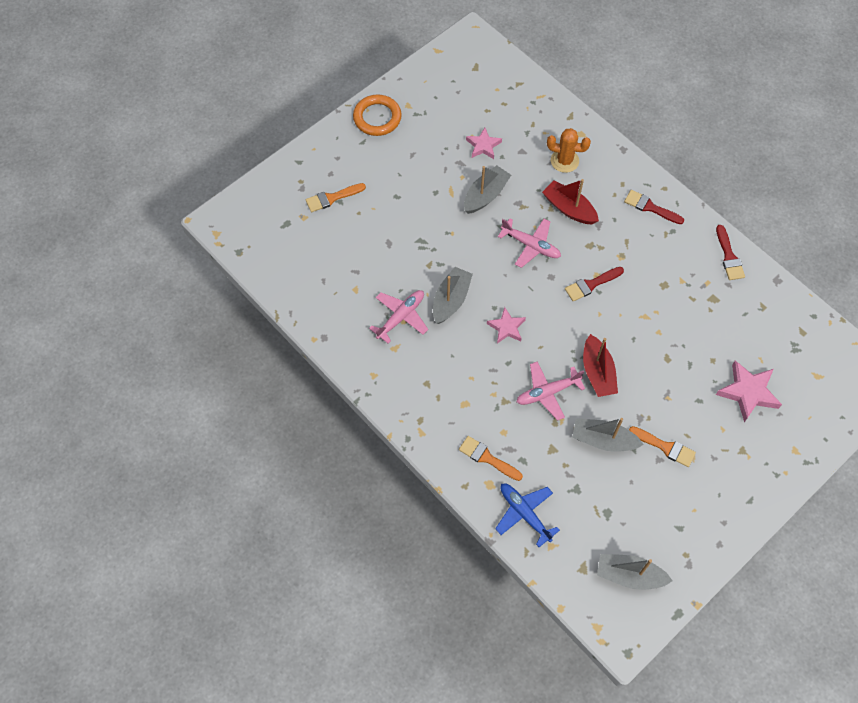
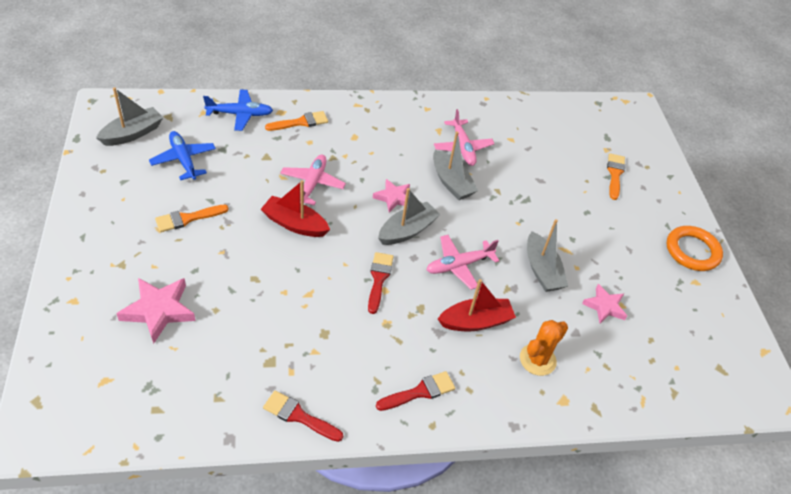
camera: 120 degrees right, 15 degrees down
grey boat [572,418,644,452] -> grey boat moved to [378,188,440,245]
none -> blue plane [149,131,216,180]

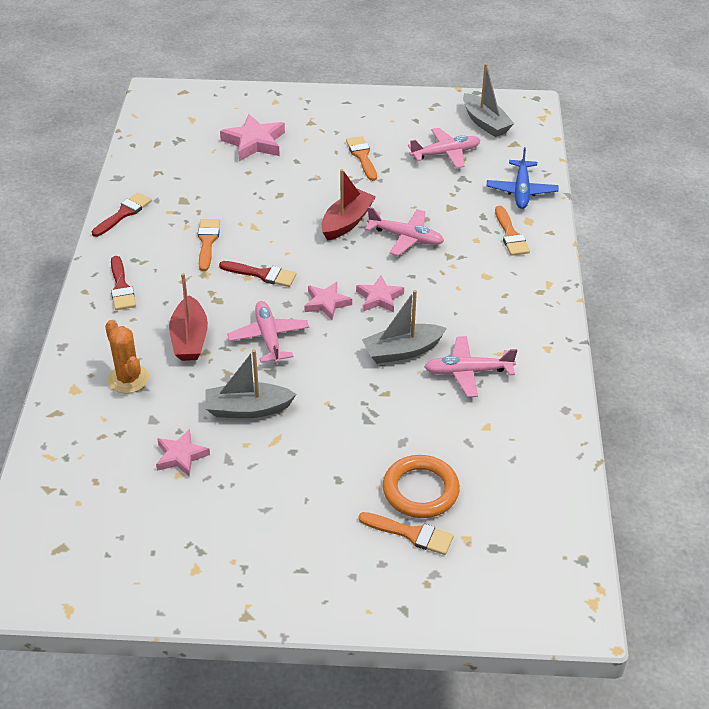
camera: 105 degrees right, 5 degrees down
blue plane [149,131,216,180] -> pink plane [408,128,481,168]
grey boat [378,188,440,245] -> pink star [304,282,352,320]
orange ring [666,226,723,271] -> orange ring moved to [383,455,460,518]
none -> orange brush [198,219,220,271]

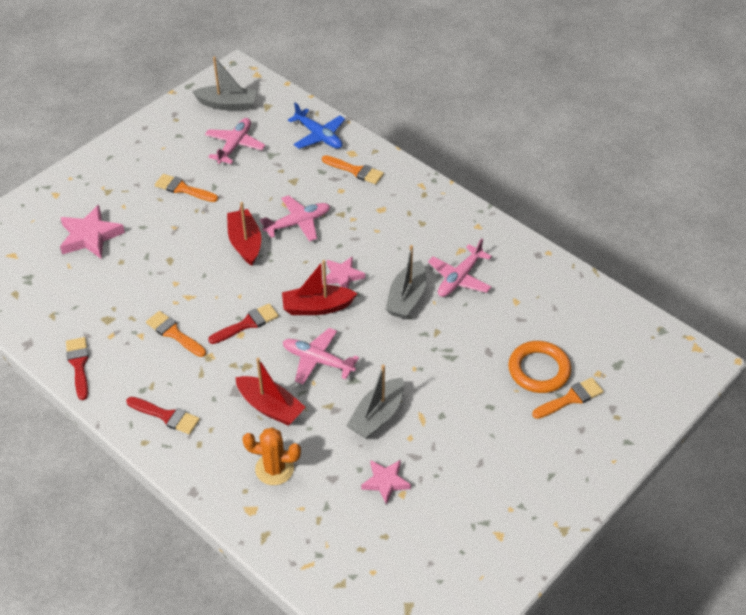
camera: 50 degrees left, 5 degrees up
pink star [304,282,352,320] -> red boat [282,260,358,315]

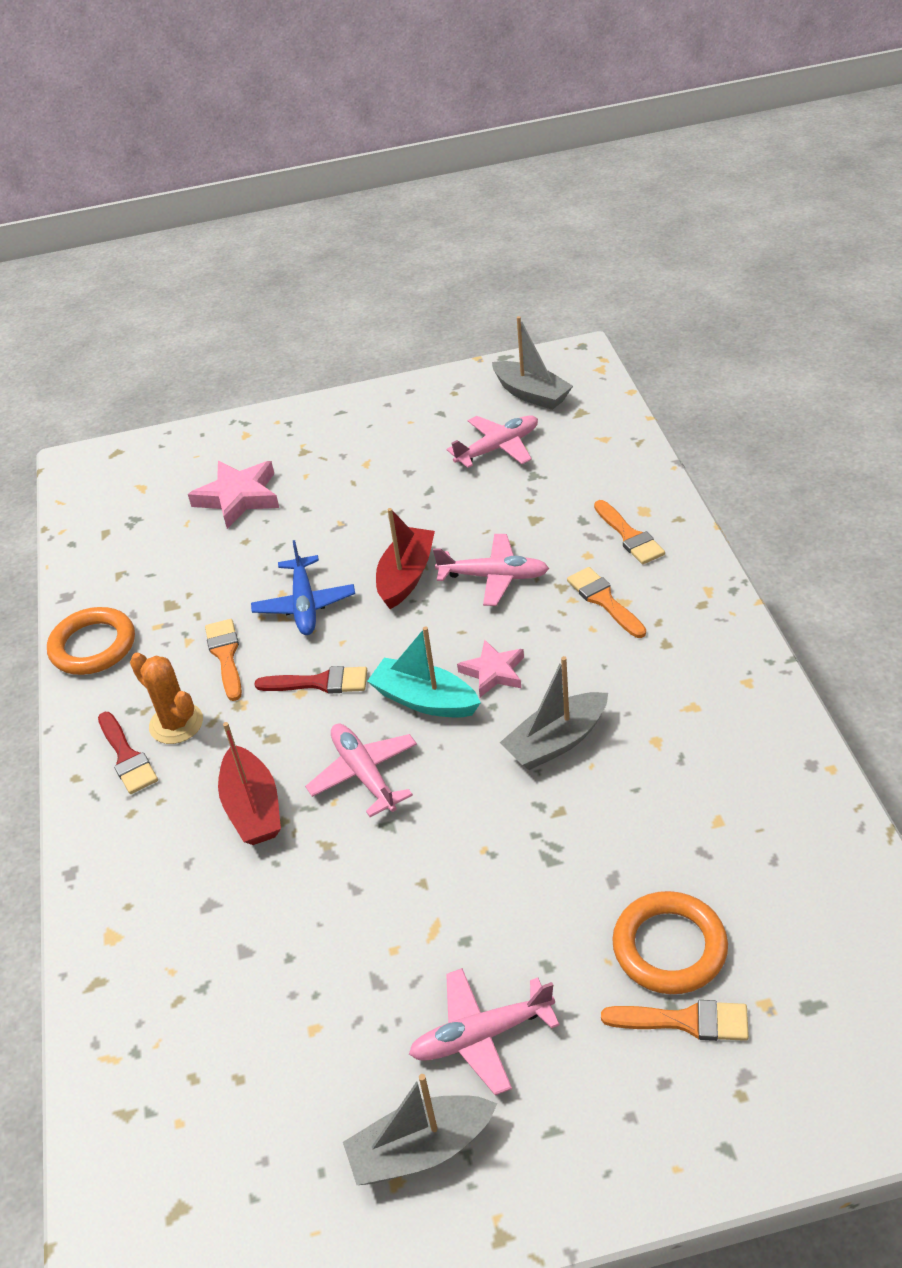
camera: 40 degrees right, 5 degrees down
red brush [66,337,89,400] -> orange ring [47,607,135,675]
orange brush [155,174,218,202] -> orange brush moved to [567,567,646,638]
orange cactus [242,427,301,485] -> orange cactus moved to [130,653,203,744]
red boat [282,260,358,315] -> turquoise boat [367,626,481,718]
blue plane [288,102,345,149] -> blue plane moved to [251,540,355,635]
grey boat [346,365,404,439] -> grey boat moved to [343,1074,497,1185]
pink star [361,460,411,505] -> none
pink plane [428,238,492,297] -> pink plane moved to [409,968,560,1095]

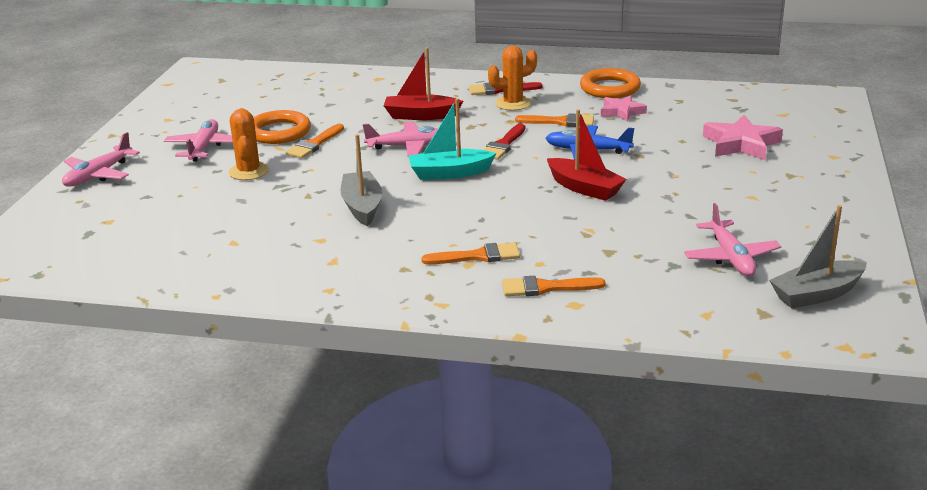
camera: 110 degrees right, 15 degrees down
grey boat [343,1074,497,1185] -> none
turquoise boat [367,626,481,718] -> turquoise boat turned 150 degrees counterclockwise [409,98,496,180]
pink plane [433,534,549,606] -> pink plane moved to [62,132,140,187]
pink star [457,640,524,697] -> pink star moved to [601,95,647,122]
orange brush [601,1000,749,1041] -> orange brush moved to [286,124,344,159]
orange ring [612,891,728,994] -> orange ring moved to [254,110,311,144]
none -> orange cactus [228,108,269,180]

